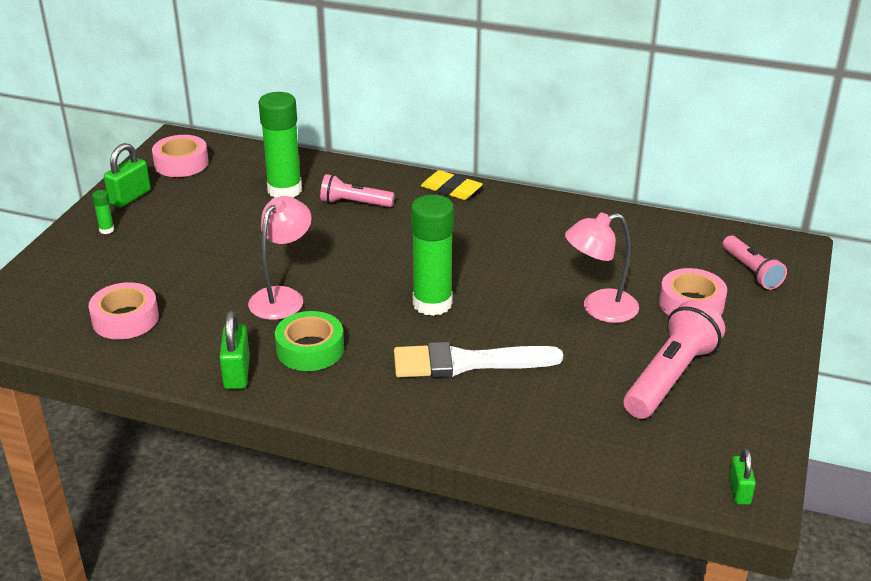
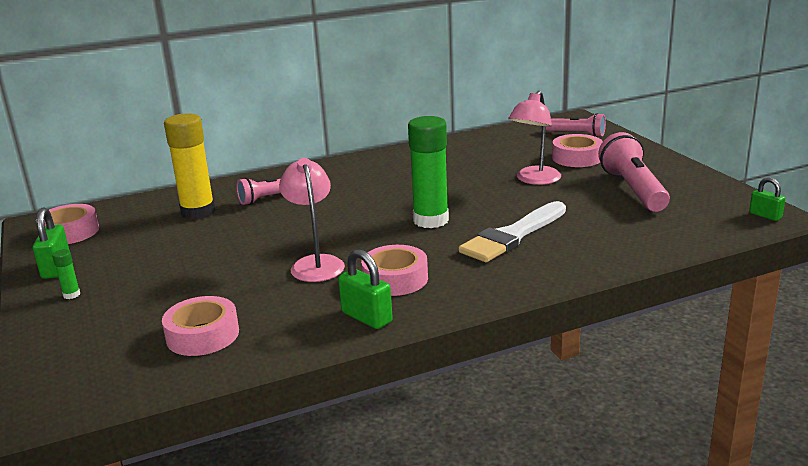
camera: 40 degrees left, 10 degrees down
green glue stick [259,92,302,198] -> yellow glue stick [164,113,215,220]
green tape [275,311,344,371] -> pink tape [361,245,428,296]
yellow eraser [421,170,483,200] -> none

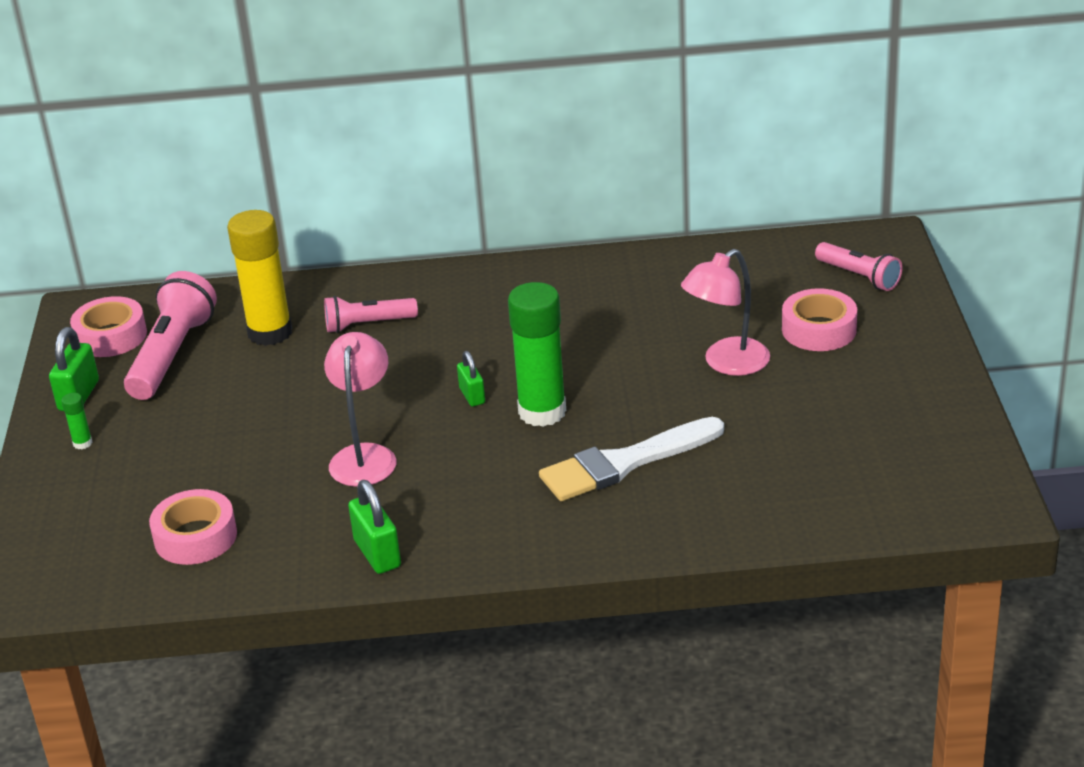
camera: 20 degrees right, 10 degrees up
pink tape [361,245,428,296] -> none
pink flashlight [598,132,670,212] -> pink flashlight moved to [124,271,217,400]
green padlock [749,177,785,221] -> green padlock moved to [457,351,485,407]

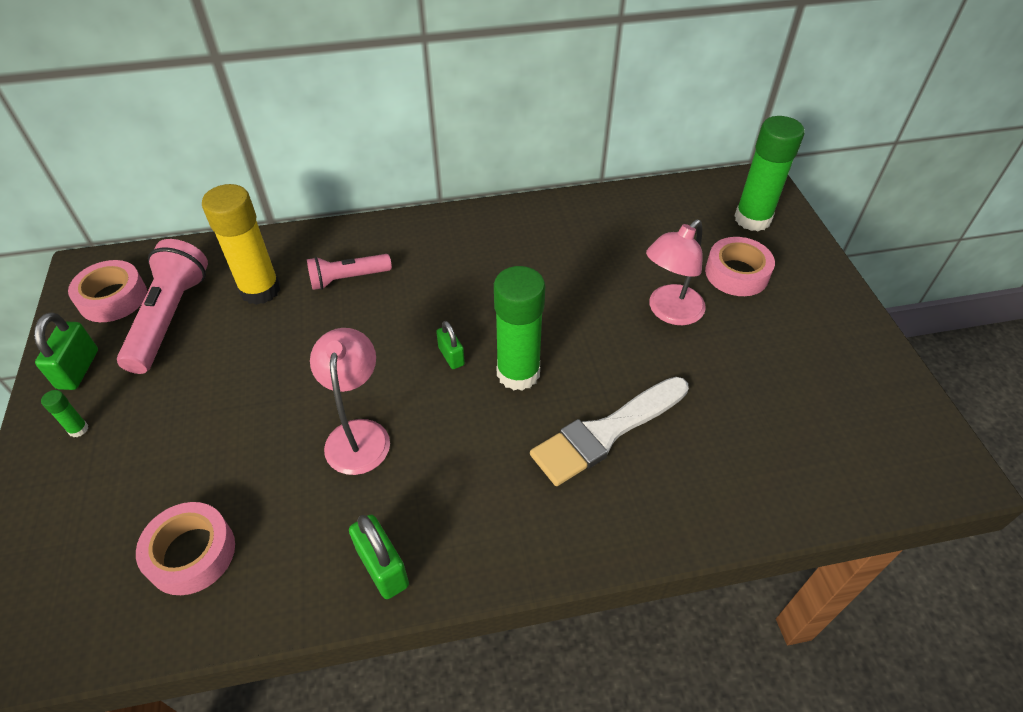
camera: 10 degrees left, 15 degrees up
pink flashlight [815,242,903,291] -> green glue stick [735,116,805,231]

